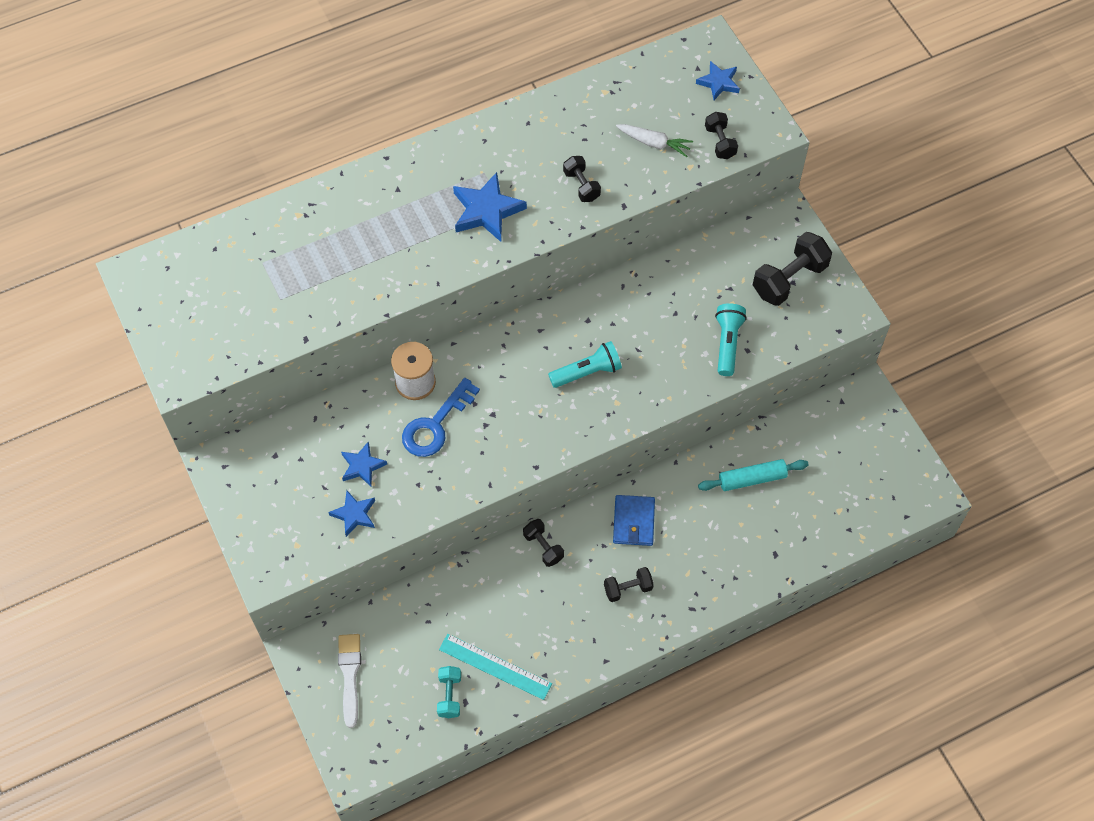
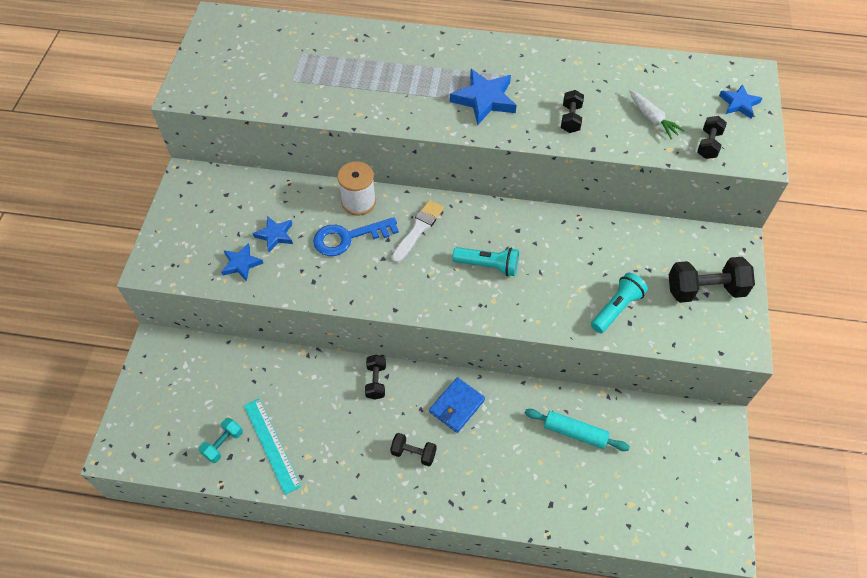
camera: 35 degrees right, 5 degrees down
white brush [338,634,361,728] -> white brush moved to [392,200,444,263]

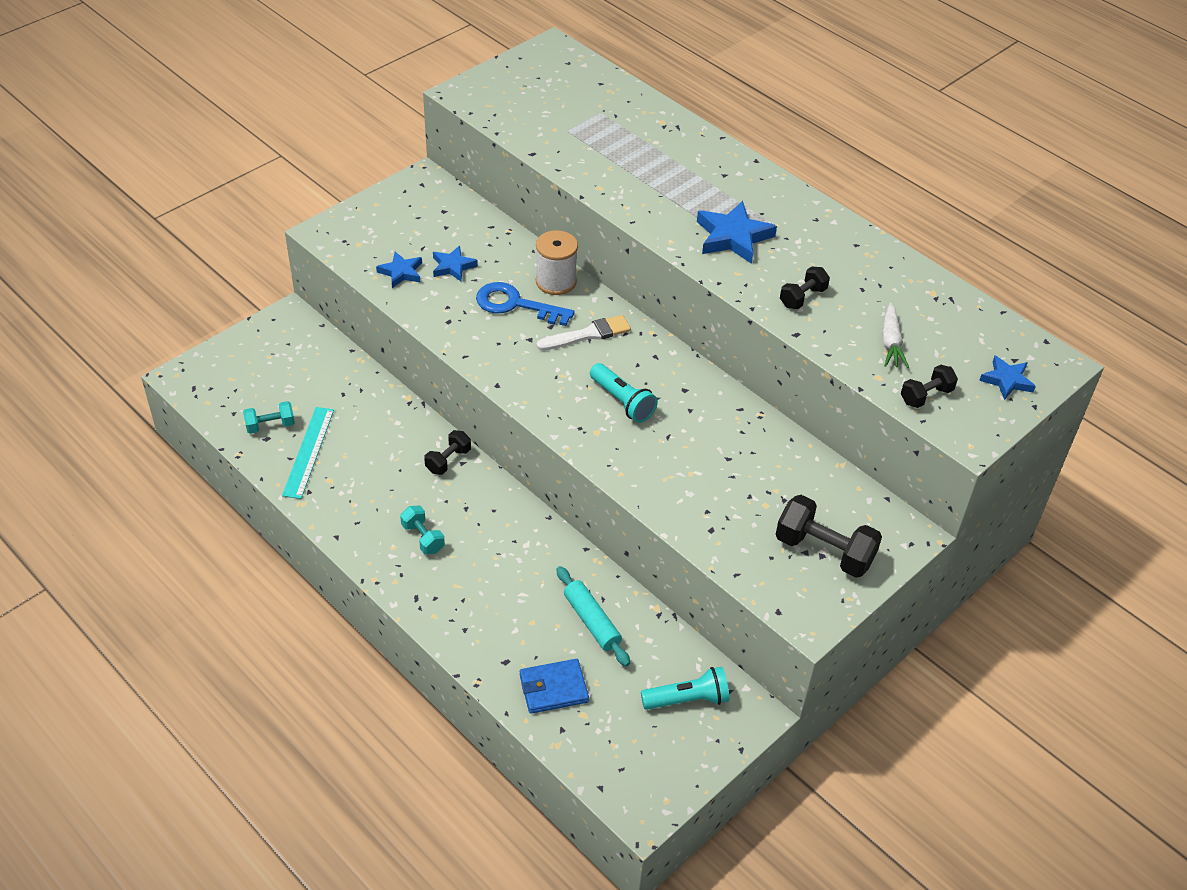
camera: 35 degrees right, 10 degrees down
black dumbbell [390,433,437,466] -> turquoise dumbbell [400,506,445,554]
blue wallet [429,377,485,433] -> blue wallet moved to [520,659,589,714]
turquoise flashlight [591,273,648,333] -> turquoise flashlight moved to [641,667,729,710]

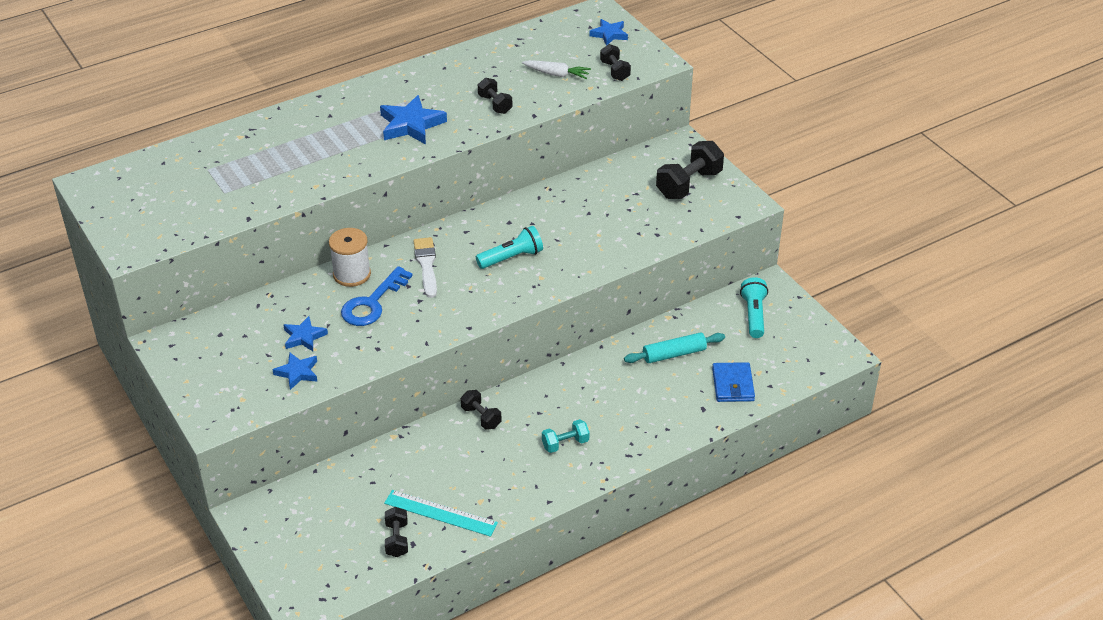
camera: 75 degrees left, 5 degrees down
turquoise dumbbell [243,401,295,434] -> black dumbbell [385,507,408,557]

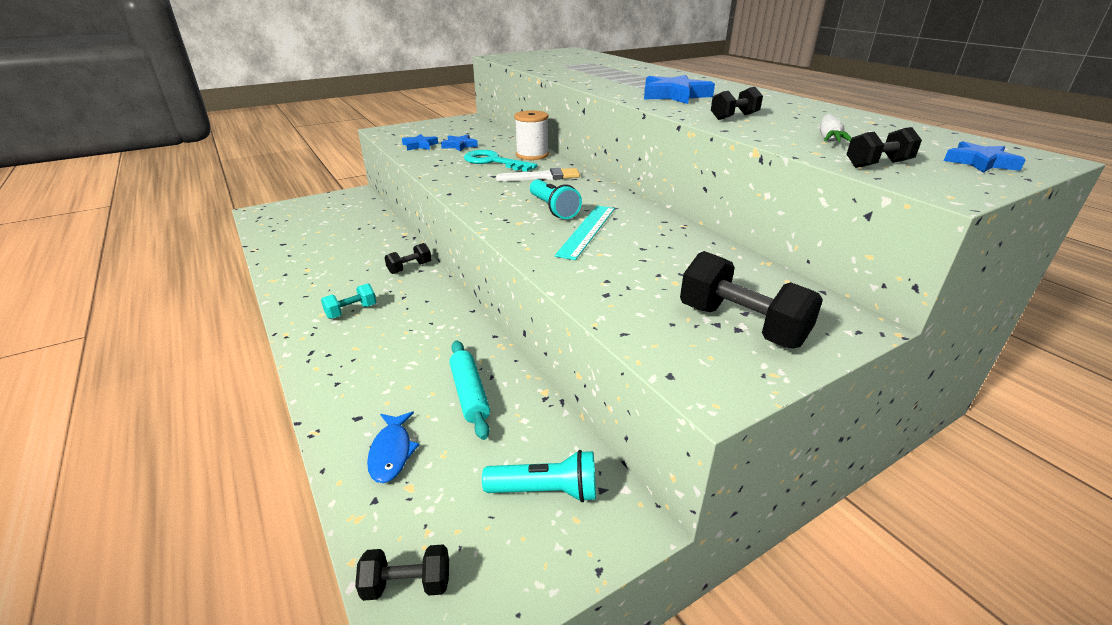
camera: 90 degrees right, 10 degrees down
blue key [341,266,413,326] -> turquoise key [464,150,537,172]
turquoise ruler [384,490,498,537] -> turquoise ruler moved to [555,205,615,260]
black dumbbell [385,507,408,557] -> black dumbbell moved to [355,545,449,601]
turquoise dumbbell [542,419,590,453] -> turquoise dumbbell turned 75 degrees clockwise [321,283,376,319]
blue wallet [712,362,755,402] -> blue fish [367,412,420,483]

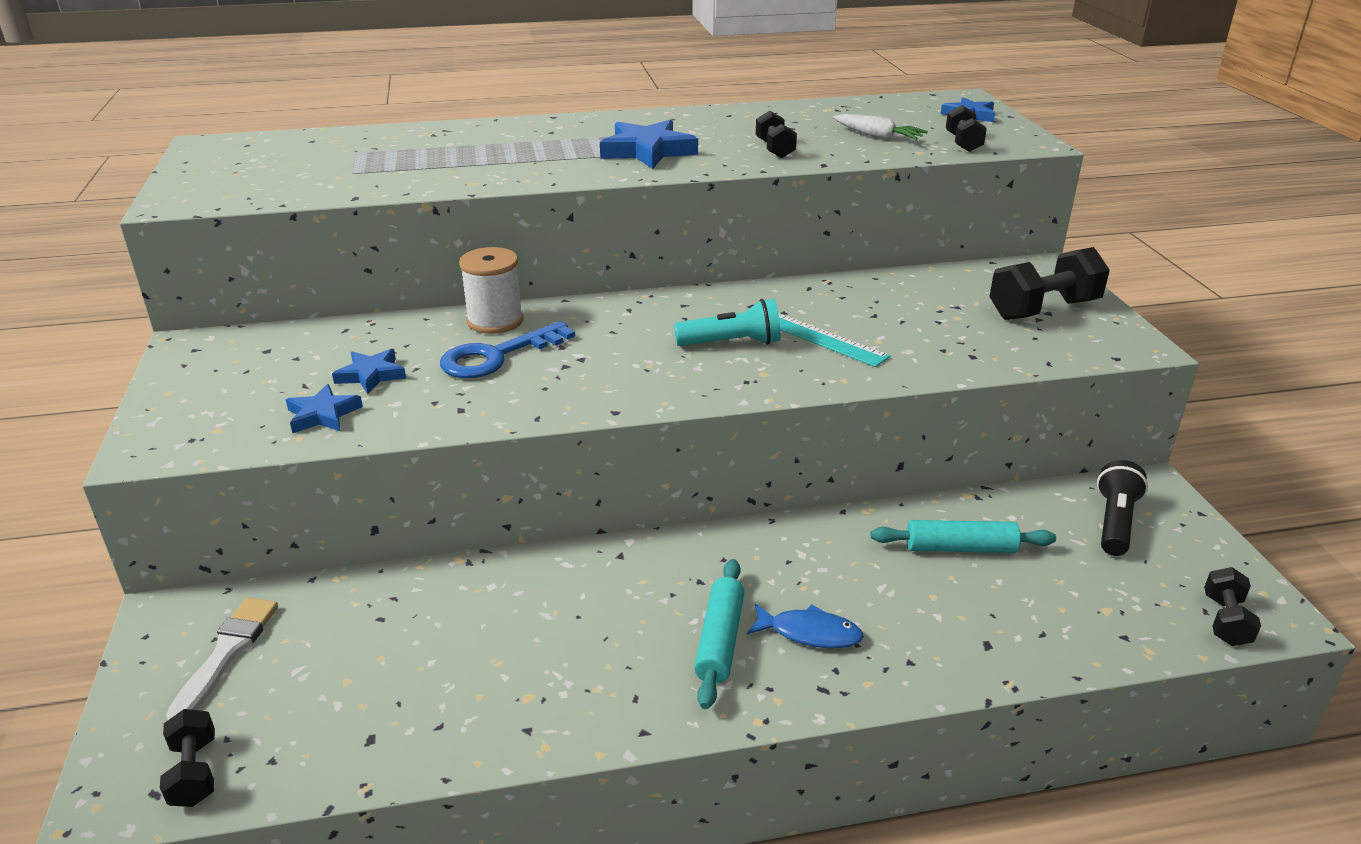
camera: 70 degrees left, 0 degrees up
turquoise dumbbell [321,283,376,319] -> turquoise rolling pin [694,559,745,709]
blue fish [367,412,420,483] -> blue fish moved to [747,604,864,648]
black dumbbell [385,243,431,274] -> black dumbbell moved to [160,709,215,807]
turquoise key [464,150,537,172] -> blue key [440,321,575,378]
turquoise flashlight [482,450,596,502] -> black flashlight [1097,460,1148,556]
white brush [496,168,580,181] -> white brush moved to [166,598,278,720]

